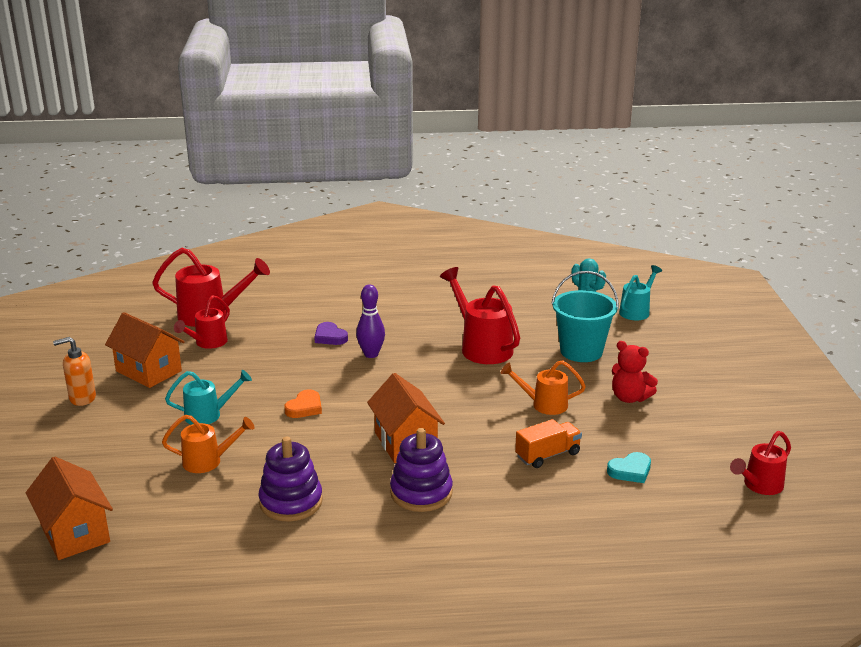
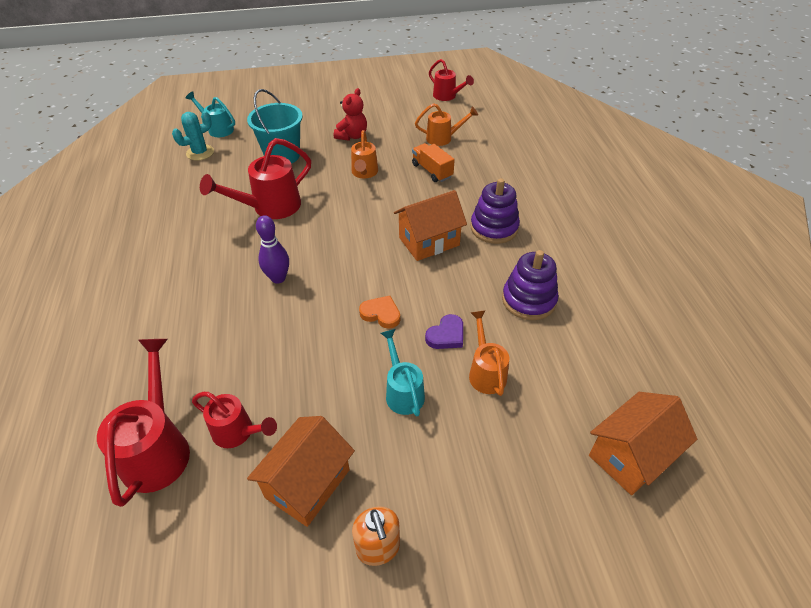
camera: 95 degrees left, 20 degrees up
purple heart [314,322,348,345] -> purple heart moved to [425,314,463,349]
turquoise heart [607,452,651,483] -> orange watering can [415,103,478,146]

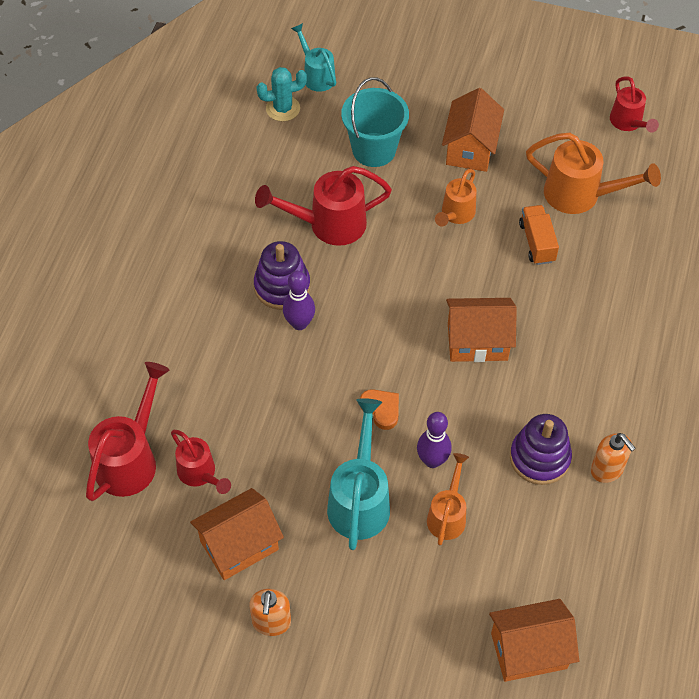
camera: 25 degrees right, 10 degrees up
red teddy bear [334,88,367,141] -> orange house [442,88,504,172]
turquoise watering can [381,329,425,416] -> turquoise watering can [327,398,390,550], size x1.62
orange watering can [415,103,478,146] -> orange watering can [526,133,661,214], size x1.62
purple heart [425,314,463,349] -> purple bowling pin [417,412,452,468]
purple stacking toy [470,178,520,244] -> purple stacking toy moved to [254,241,310,310]
none -> orange soap dispenser [591,433,636,483]

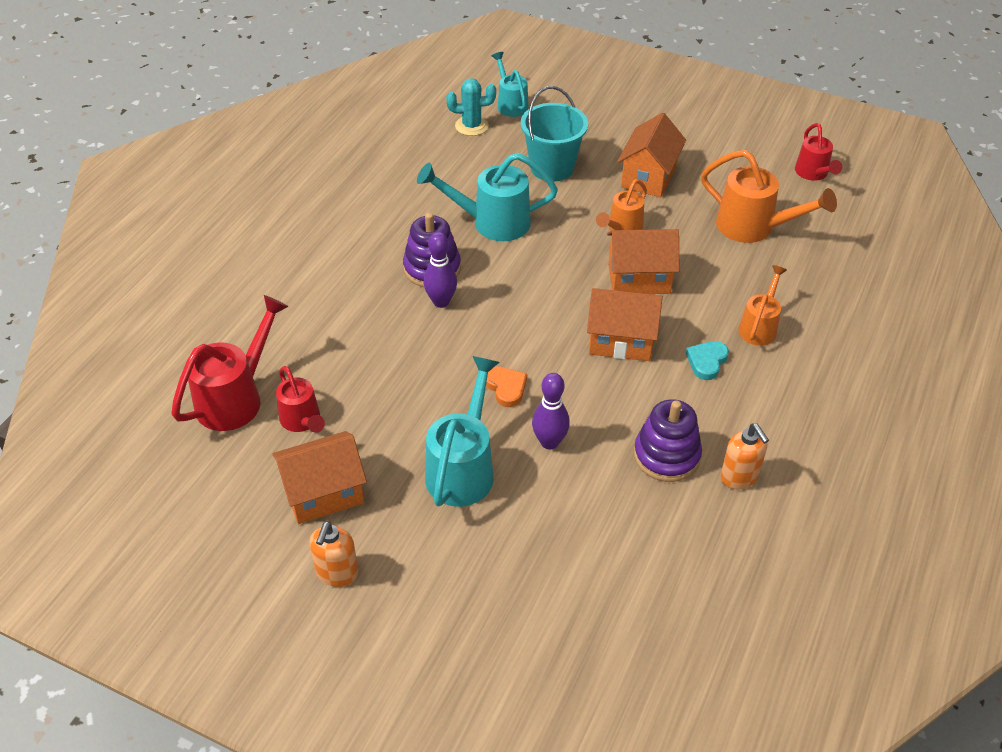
camera: 10 degrees right, 10 degrees down
red watering can [255,166,392,246] -> turquoise watering can [417,153,558,241]
orange watering can [427,453,469,545] -> orange watering can moved to [738,265,787,346]
orange house [489,599,579,682] -> orange house moved to [607,229,680,294]
orange truck [519,205,559,265] -> none
none -> turquoise heart [686,341,729,380]

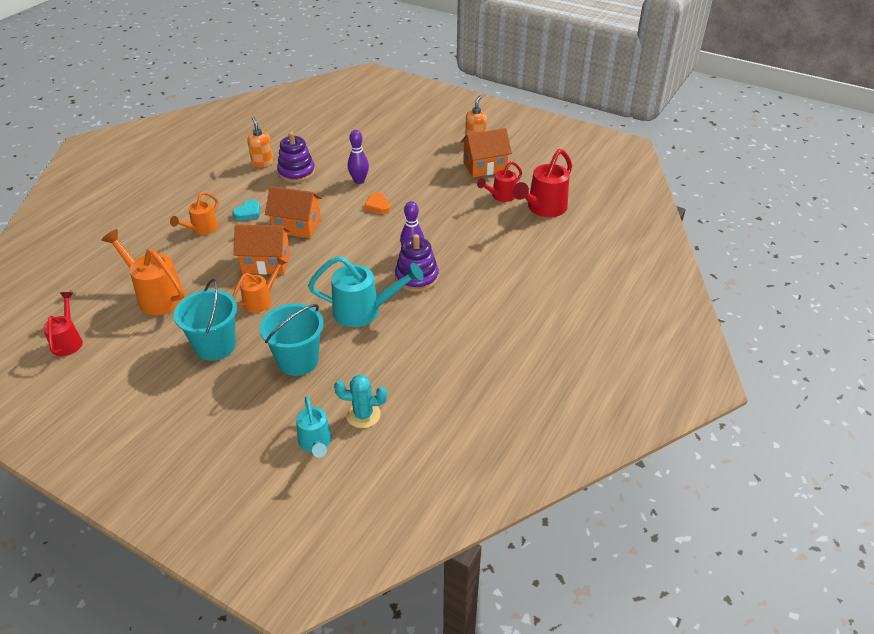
camera: 175 degrees left, 5 degrees down
red watering can [276,366,325,432] -> red watering can turned 105 degrees counterclockwise [477,161,522,202]
turquoise watering can [425,356,500,507] -> none
orange house [617,113,686,197] -> turquoise bucket [173,279,237,361]

